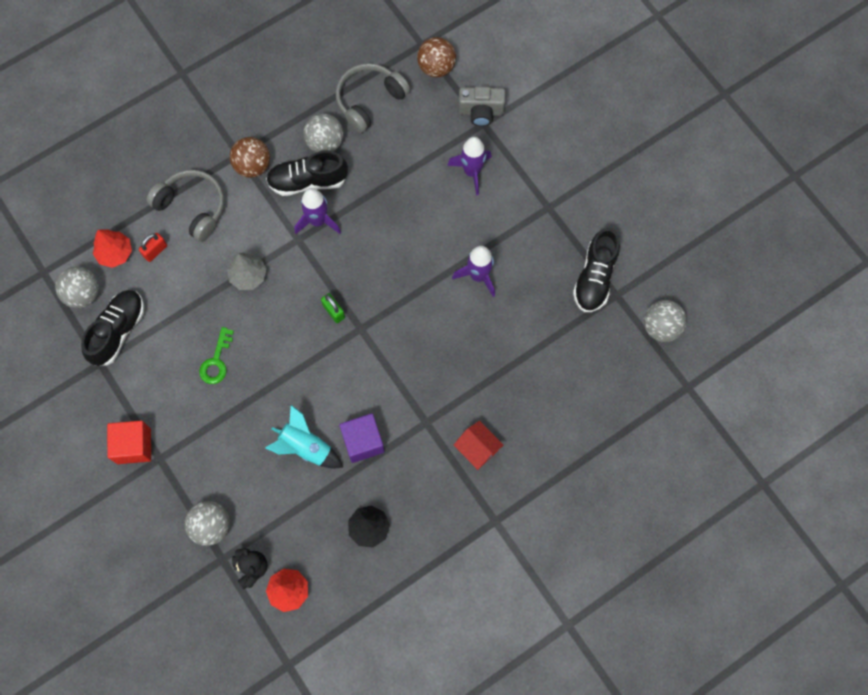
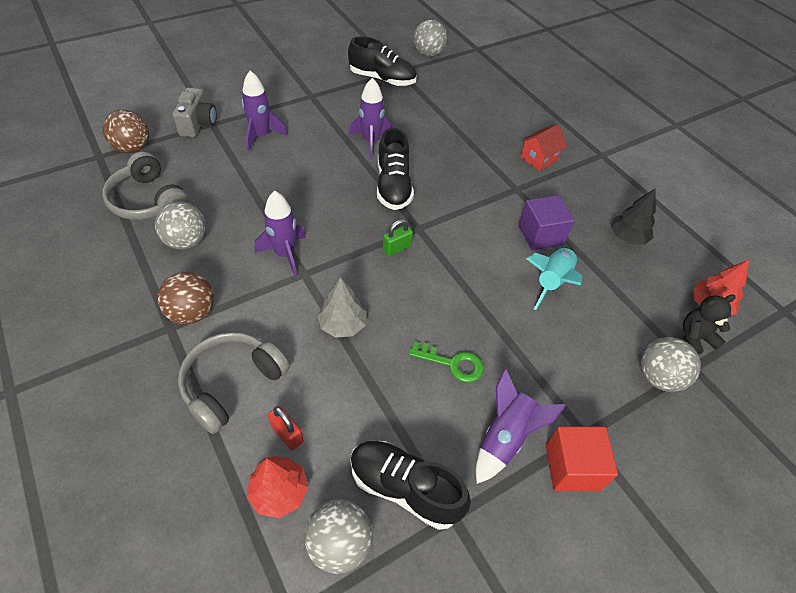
camera: 90 degrees left, 20 degrees down
black shoe [266,151,348,196] -> black shoe moved to [377,128,414,210]
none -> purple rocket [476,368,566,484]

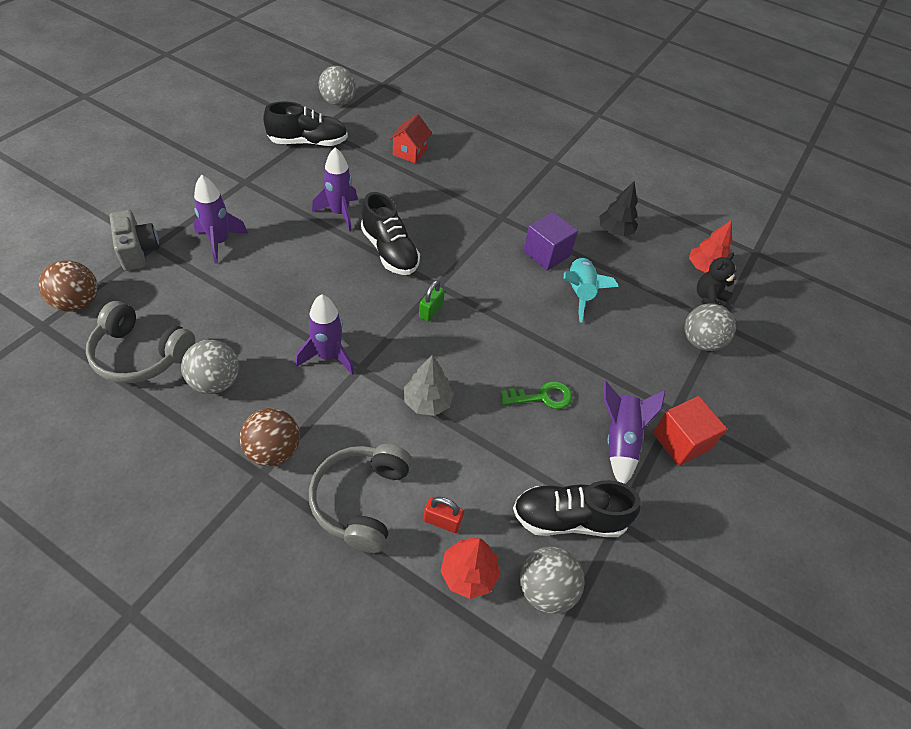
camera: 30 degrees left, 0 degrees up
red house [520,124,567,171] -> red house moved to [389,114,432,163]

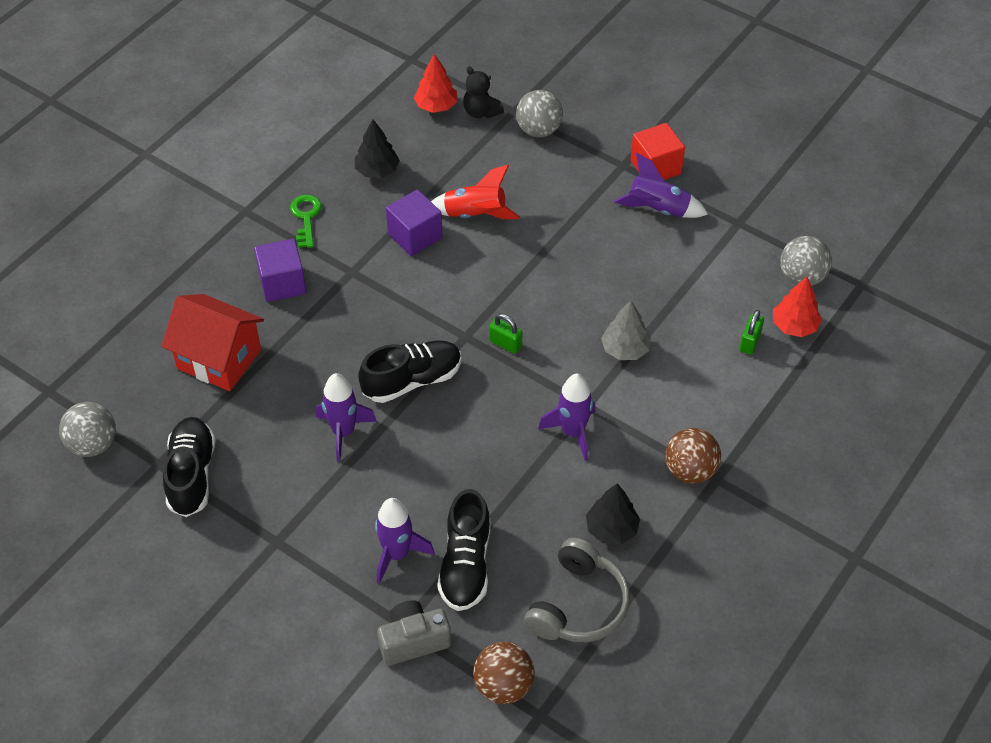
camera: 80 degrees left, 0 degrees up
grey ball [181,340,239,394] -> black tree [586,484,640,544]
grey headphones [309,444,412,553] -> none
red house [389,114,432,163] -> red house [161,294,264,391], size x1.70
red padlock [423,497,464,533] -> green padlock [739,310,764,355]
green key [501,381,572,409] -> green key moved to [290,195,322,248]
black shoe [513,480,641,537] -> black shoe moved to [437,489,491,611]
turquoise rocket [564,257,619,323] -> red rocket [431,165,520,219]
none -> purple cube [254,239,306,302]

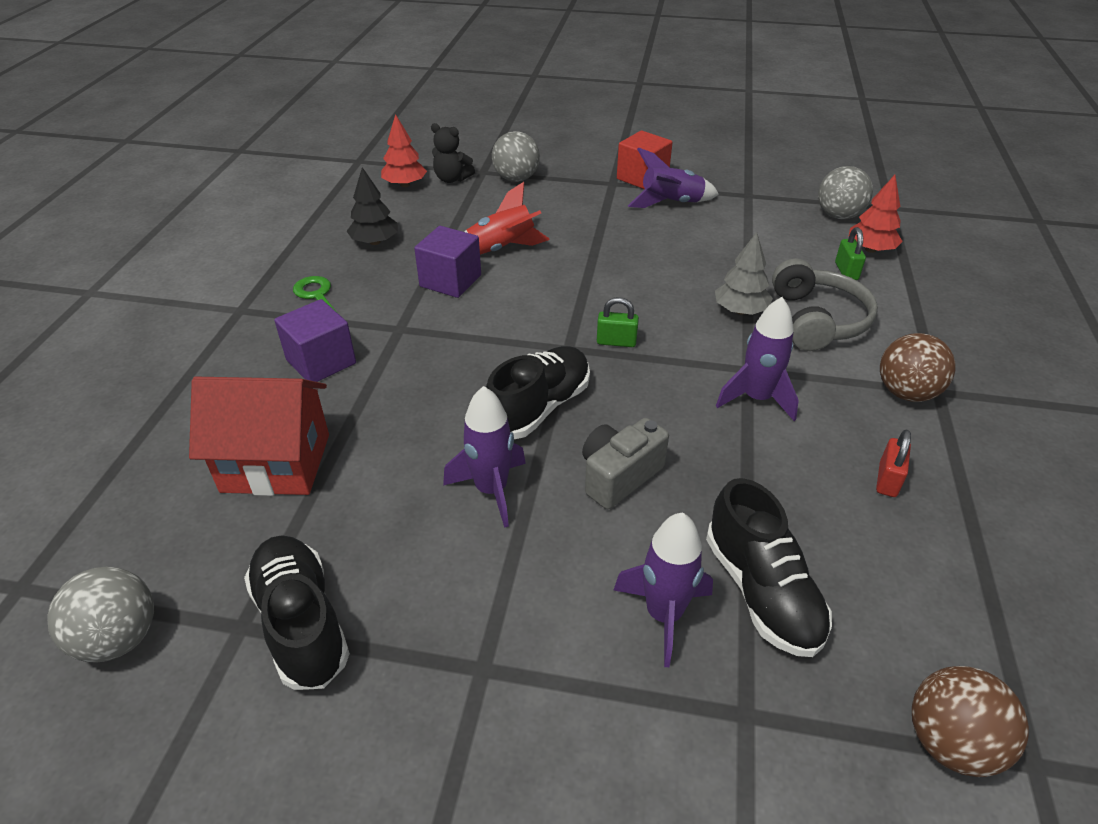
camera: 25 degrees left, 10 degrees down
grey camera [377,600,451,666] -> grey camera moved to [582,418,669,509]
grey headphones [524,538,630,642] -> grey headphones moved to [772,258,878,351]
black tree [586,484,640,544] -> red padlock [876,430,911,497]

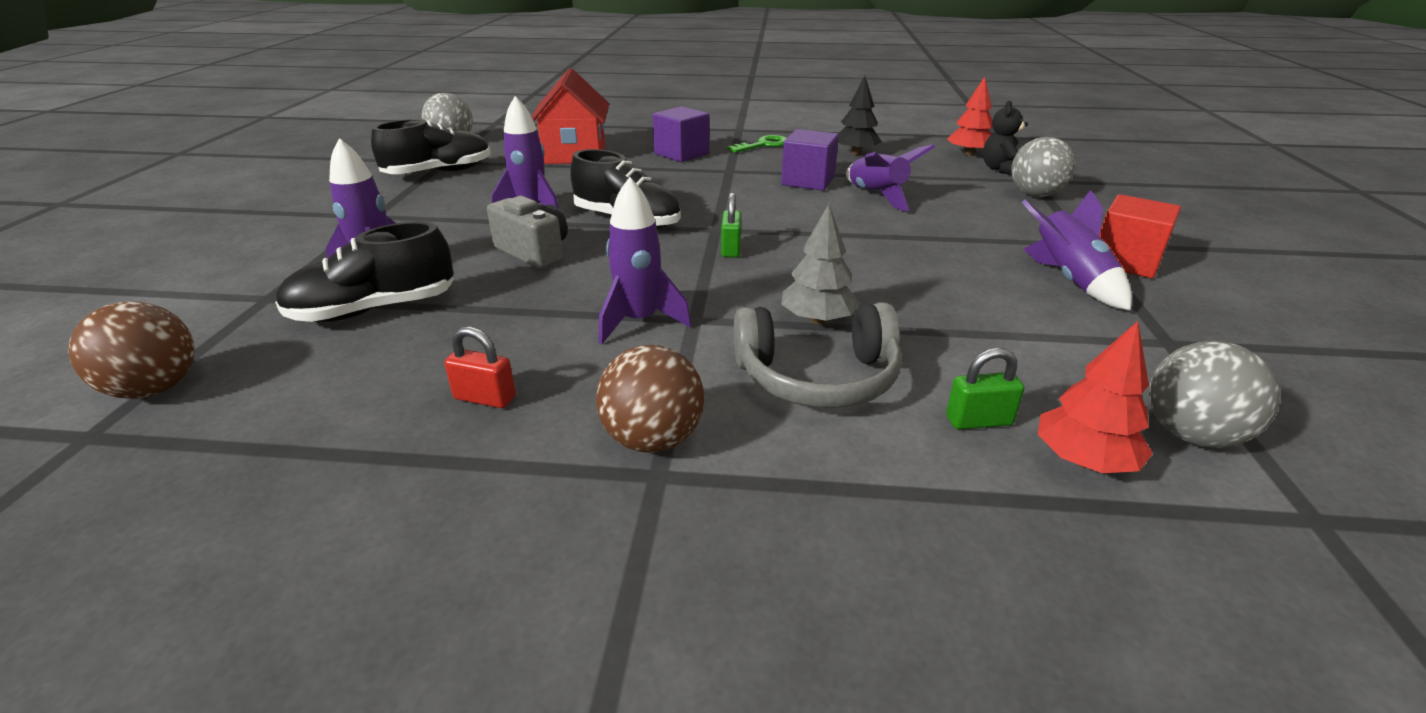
camera: 85 degrees right, 10 degrees down
red rocket [464,182,550,255] -> purple rocket [846,144,935,211]

